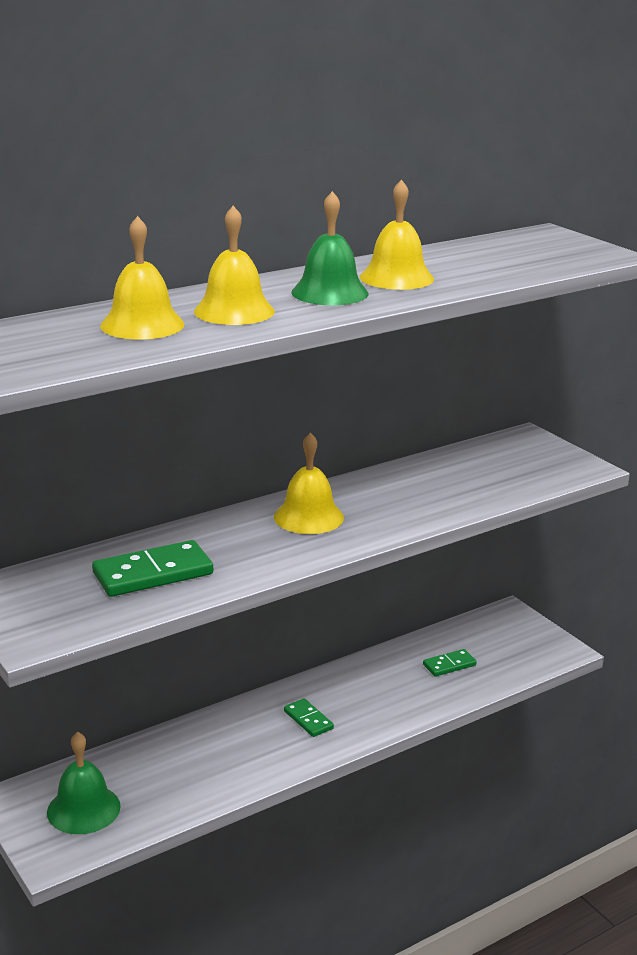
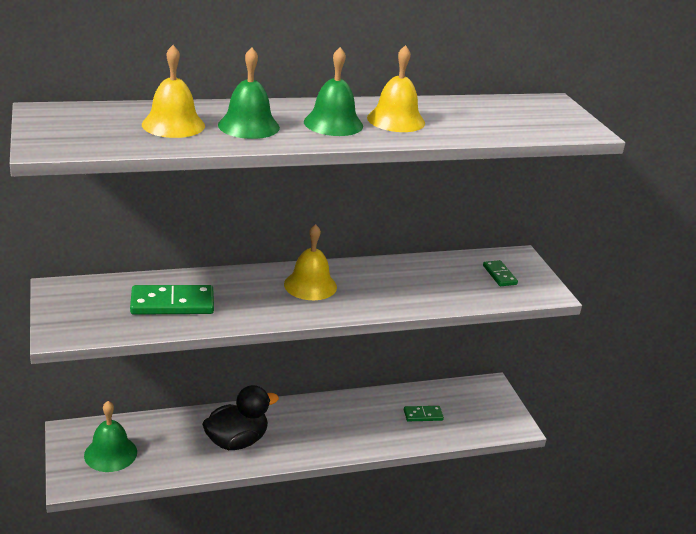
camera: 15 degrees right, 5 degrees up
yellow bell [194,206,275,325] -> green bell [218,47,280,139]
green domino [284,698,334,737] -> green domino moved to [483,260,518,286]
none -> black duck [202,385,279,450]

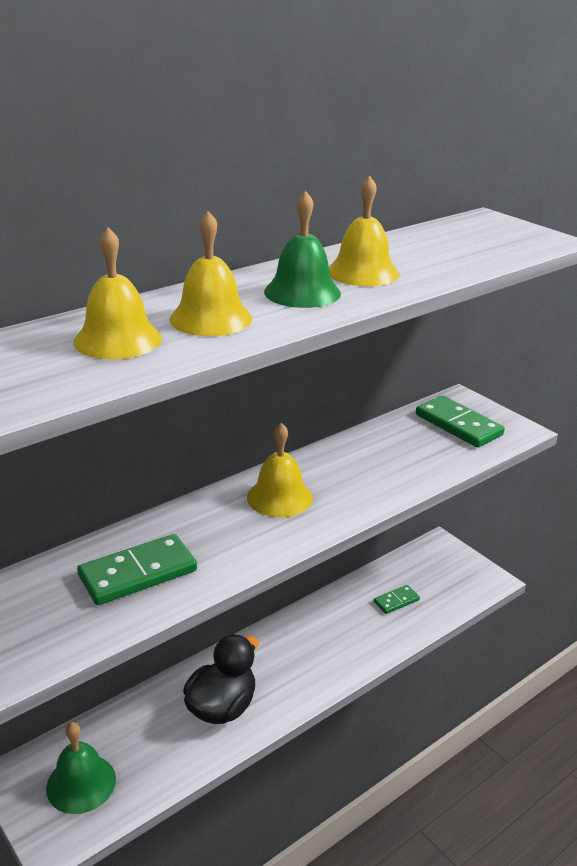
camera: 20 degrees left, 0 degrees up
green bell [218,47,280,139] -> yellow bell [169,211,252,336]
green domino [483,260,518,286] -> green domino [416,396,505,447], size x1.80

